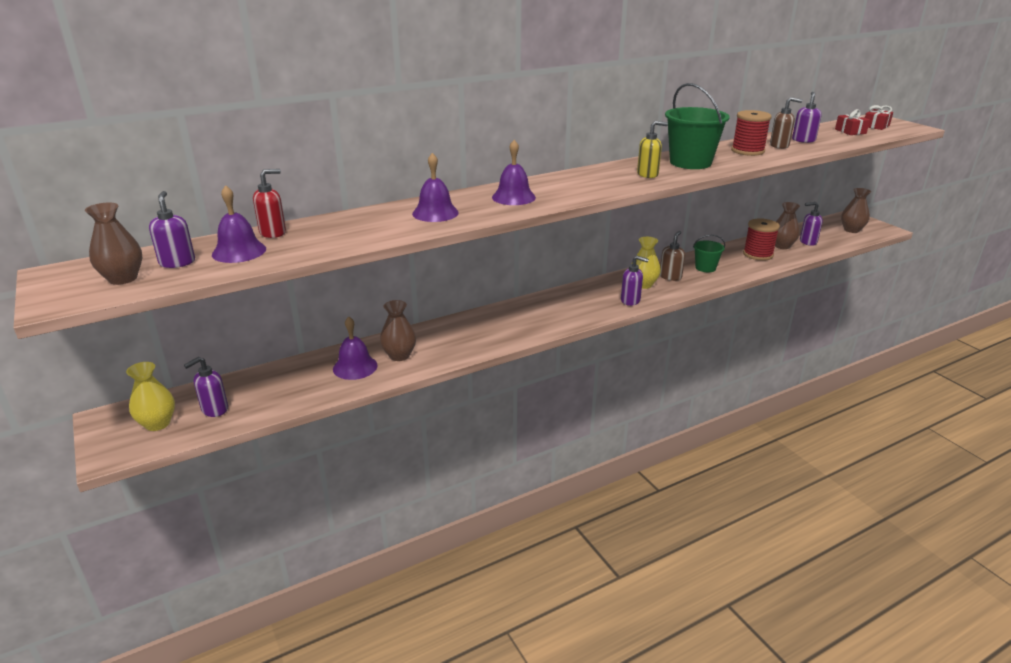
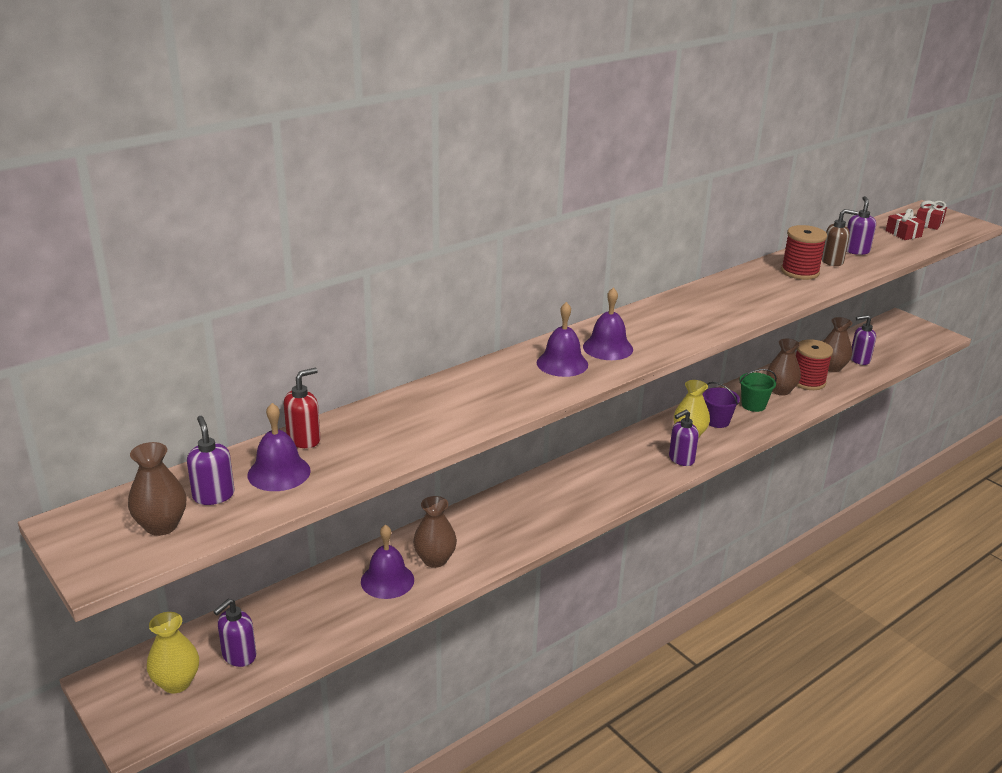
camera: 10 degrees left, 0 degrees up
purple bell [412,153,459,222] -> purple bell moved to [583,287,633,360]
purple soap dispenser [621,256,649,306] -> purple soap dispenser turned 135 degrees clockwise [669,409,699,466]
yellow soap dispenser [637,121,668,178] -> none
brown soap dispenser [660,231,685,281] -> purple bucket [702,382,740,428]
green bucket [665,83,730,169] -> none
brown vase [841,188,871,233] -> brown vase moved to [766,339,801,396]

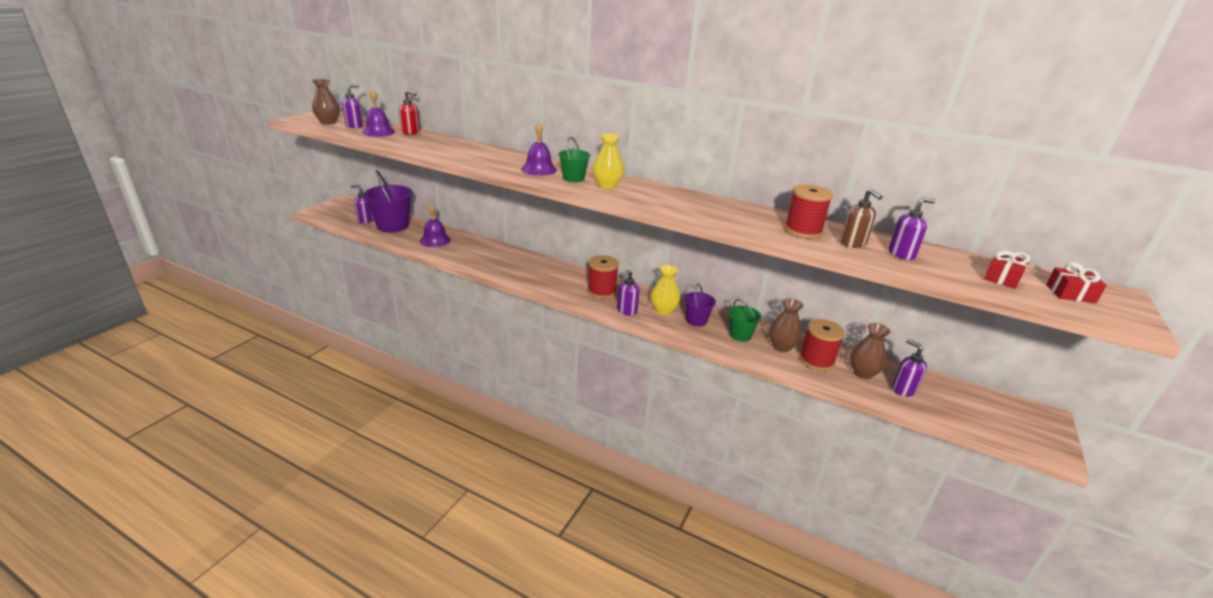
camera: 65 degrees right, 0 degrees up
yellow vase [147,612,199,693] -> yellow vase moved to [593,133,624,189]
brown vase [413,496,457,568] -> none
purple bell [583,287,633,360] -> green bucket [558,137,591,182]
purple soap dispenser [669,409,699,466] -> purple soap dispenser turned 75 degrees counterclockwise [617,270,640,316]
none -> purple bucket [363,170,413,233]
none -> red spool [587,255,619,299]

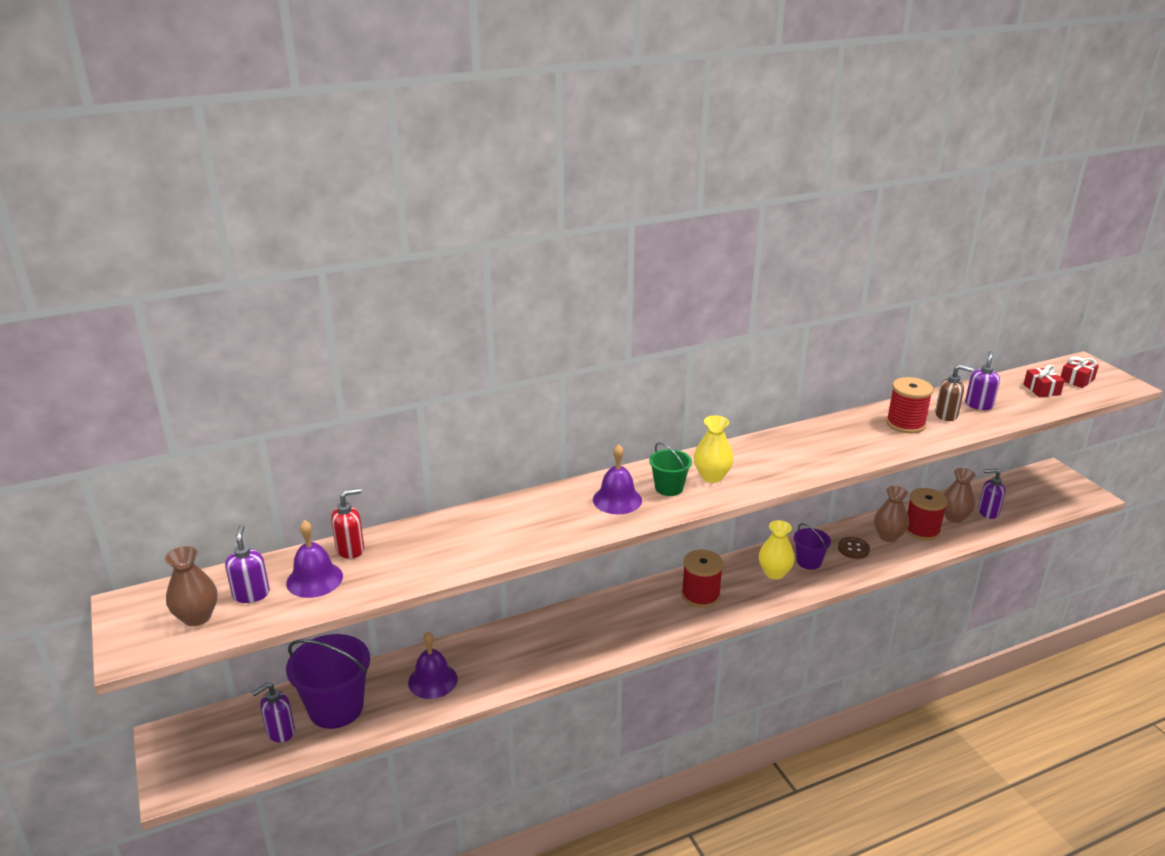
camera: 50 degrees left, 0 degrees up
purple soap dispenser [617,270,640,316] -> none
green bucket [728,299,762,342] -> brown button [838,537,870,559]

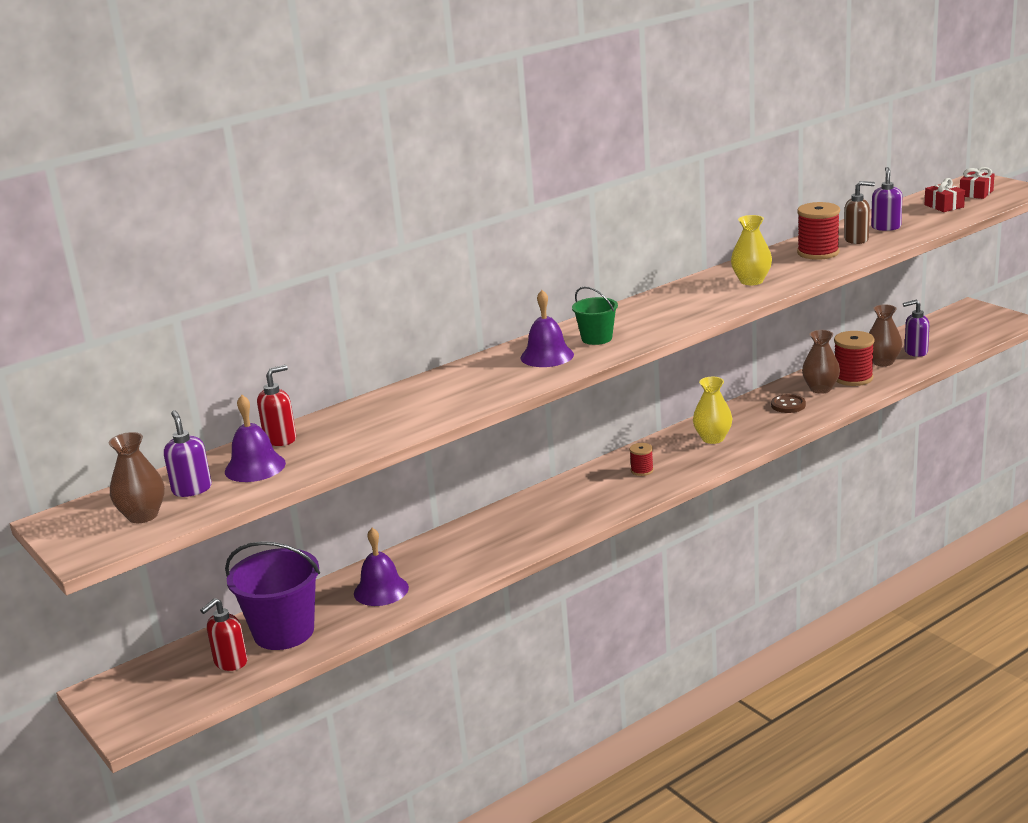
camera: 10 degrees left, 5 degrees down
purple soap dispenser [252,683,295,743] -> red soap dispenser [200,598,247,671]
red spool [681,549,723,608] -> red spool [630,443,654,476], size x0.53
yellow vase [694,415,734,483] -> yellow vase moved to [731,215,772,285]
purple bucket [794,523,831,570] -> none

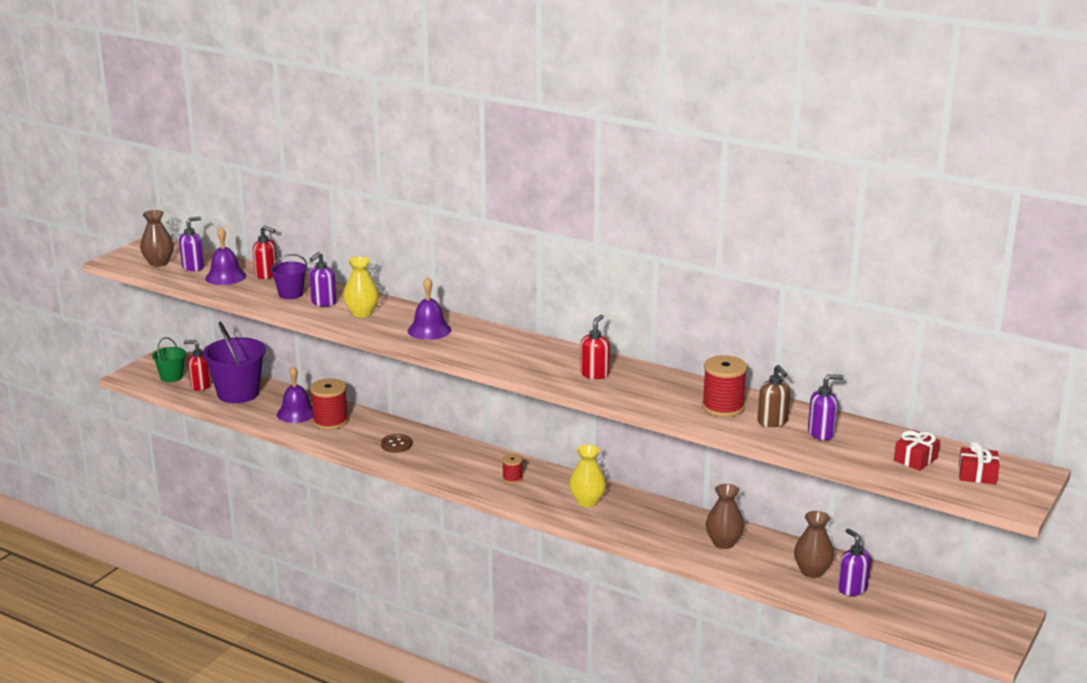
camera: 65 degrees right, 0 degrees up
green bucket [572,287,618,345] -> green bucket moved to [152,337,186,382]
yellow vase [731,215,772,285] -> yellow vase moved to [343,257,379,318]
brown button [771,394,806,413] -> brown button moved to [381,434,412,453]
red spool [834,331,875,386] -> red spool moved to [310,378,348,430]
none -> purple bucket [271,254,307,299]
none -> purple soap dispenser [309,252,336,307]
none -> red soap dispenser [580,315,610,379]

